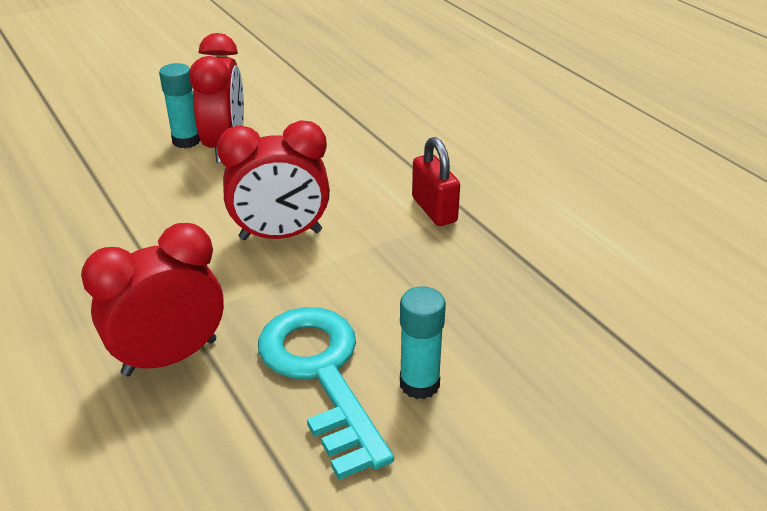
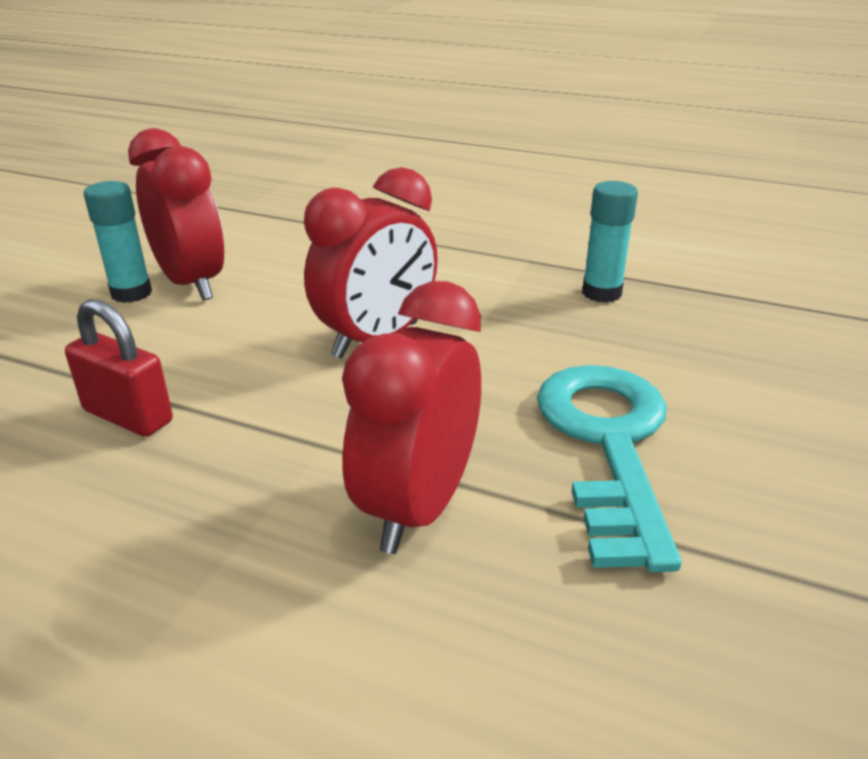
camera: 35 degrees left, 5 degrees down
turquoise key [258,307,394,480] -> turquoise key turned 60 degrees clockwise [537,365,682,572]
turquoise glue stick [400,286,446,399] -> turquoise glue stick moved to [582,181,638,303]
red padlock [412,137,460,226] -> red padlock moved to [65,299,173,437]

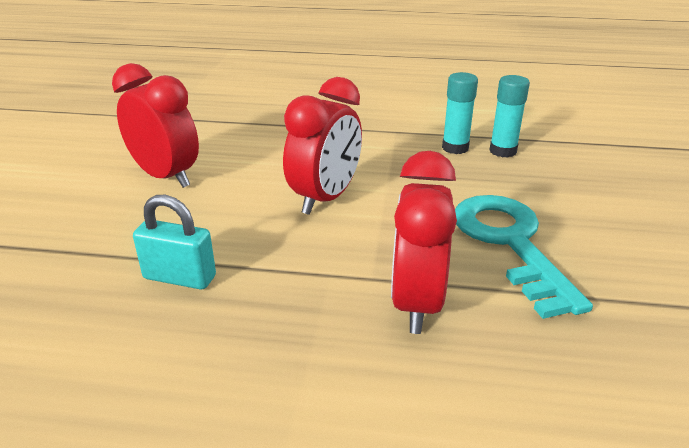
camera: 15 degrees left, 0 degrees up
red padlock [65,299,173,437] -> turquoise padlock [133,195,216,289]
turquoise glue stick [84,181,152,303] -> turquoise glue stick moved to [489,75,530,158]

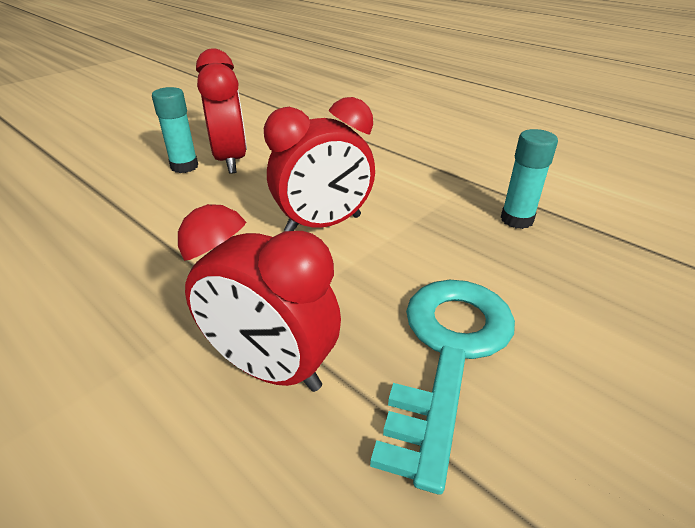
camera: 35 degrees right, 5 degrees up
turquoise padlock [133,195,216,289] -> none
red clock [391,151,457,334] -> red clock turned 105 degrees counterclockwise [178,204,341,392]
turquoise glue stick [489,75,530,158] -> turquoise glue stick moved to [152,87,198,173]

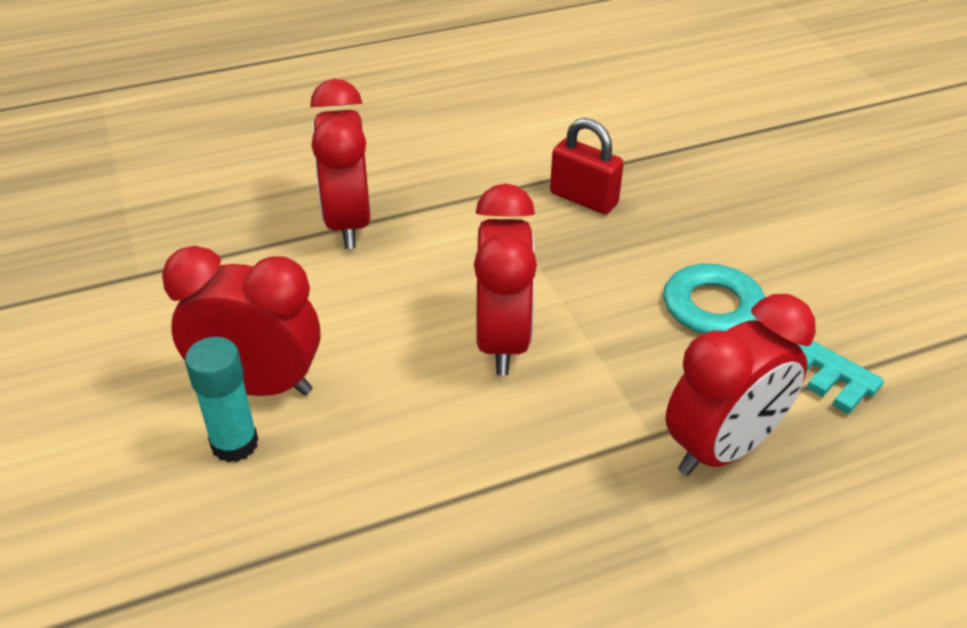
camera: 65 degrees left, 5 degrees up
turquoise glue stick [501,129,558,229] -> red padlock [550,118,624,214]
none -> red clock [310,79,371,249]

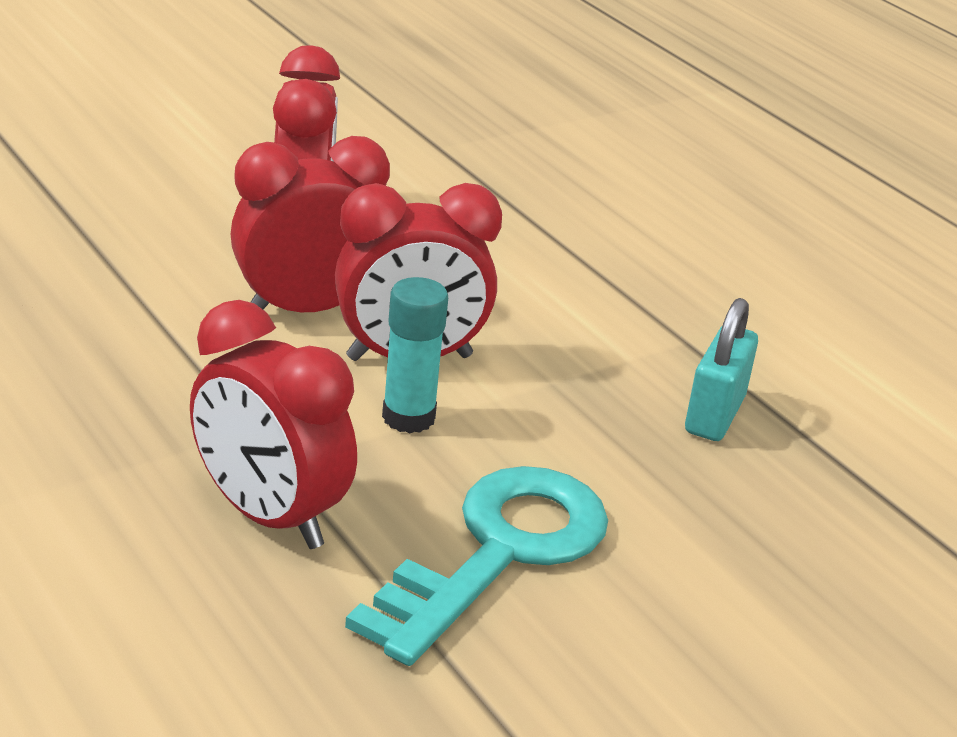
camera: 75 degrees right, 10 degrees down
turquoise glue stick [185,337,258,462] -> turquoise glue stick moved to [382,277,448,433]
red clock [310,79,371,249] -> red clock moved to [231,136,390,312]
red padlock [550,118,624,214] -> turquoise padlock [685,298,758,441]

